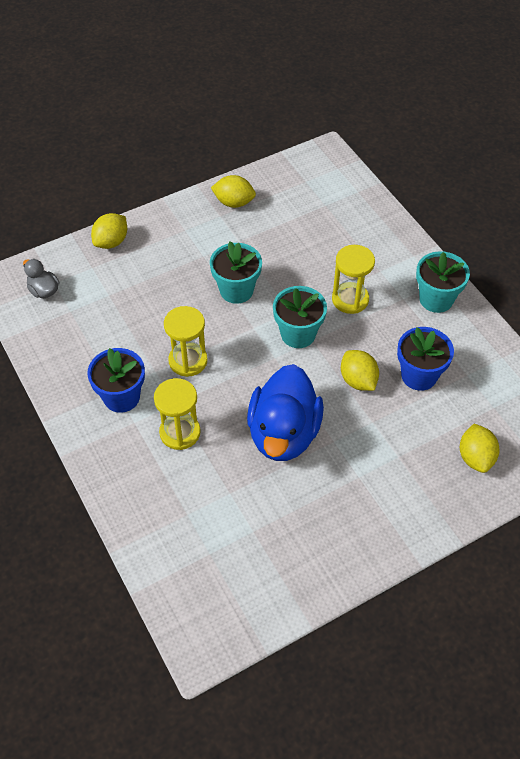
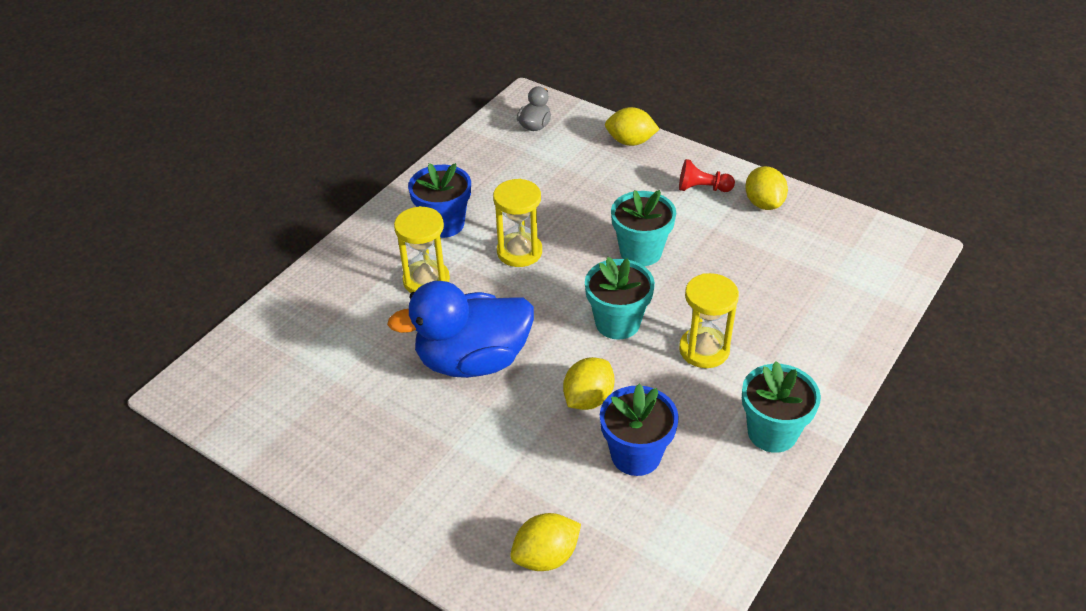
camera: 65 degrees right, 10 degrees down
none -> red pawn [679,159,735,192]

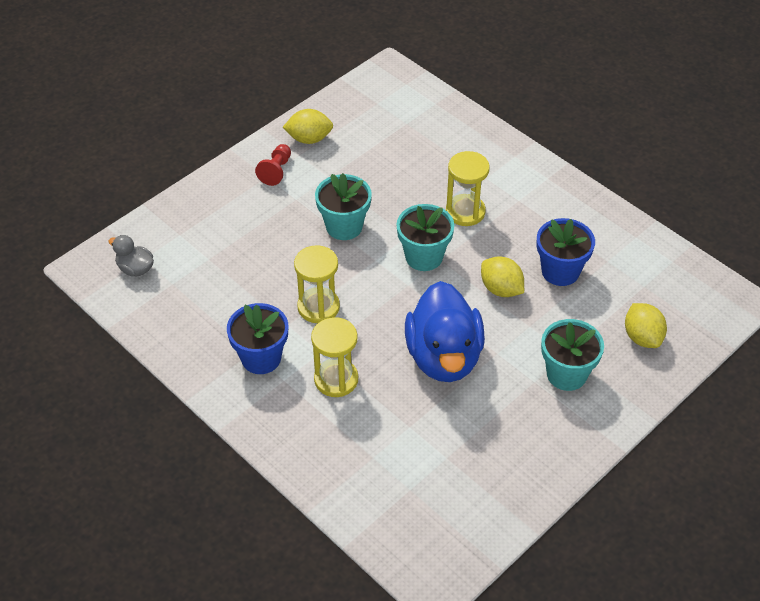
camera: 80 degrees left, 5 degrees up
yellow lemon [605,107,659,146] -> none
turquoise flower pot [742,361,821,453] -> turquoise flower pot moved to [541,319,604,391]

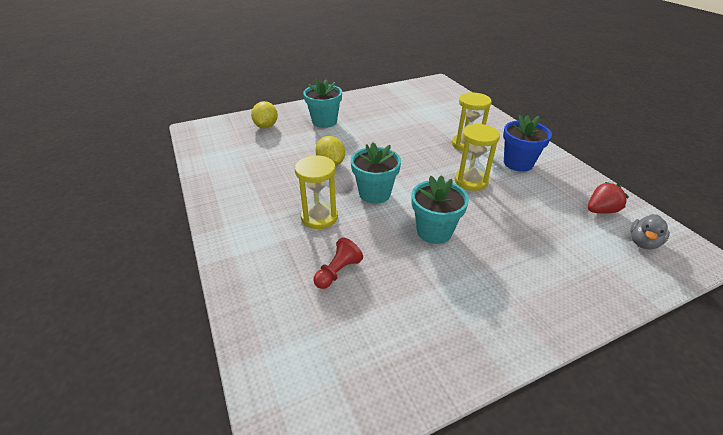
camera: 160 degrees left, 10 degrees down
grey duck [108,235,154,277] -> grey duck turned 75 degrees clockwise [630,214,670,249]
red pawn [255,144,291,186] -> red pawn moved to [313,237,363,289]
yellow lemon [283,109,333,144] -> none
blue duck [405,281,485,382] -> none
blue flower pot [536,218,595,286] -> none
none -> red strawberry [588,182,629,213]

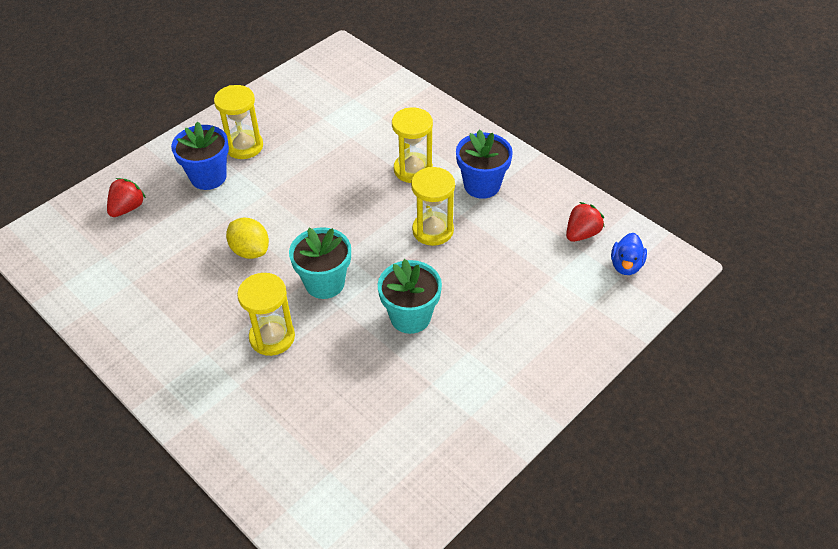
camera: 20 degrees left, 10 degrees up
yellow lemon [251,101,278,129] -> red strawberry [107,178,146,217]
turquoise flower pot [303,78,342,128] -> blue flower pot [171,121,229,190]
red pawn [313,237,363,289] -> none
grey duck [630,214,670,249] -> blue duck [611,233,647,275]
none -> yellow hourglass [214,85,263,159]

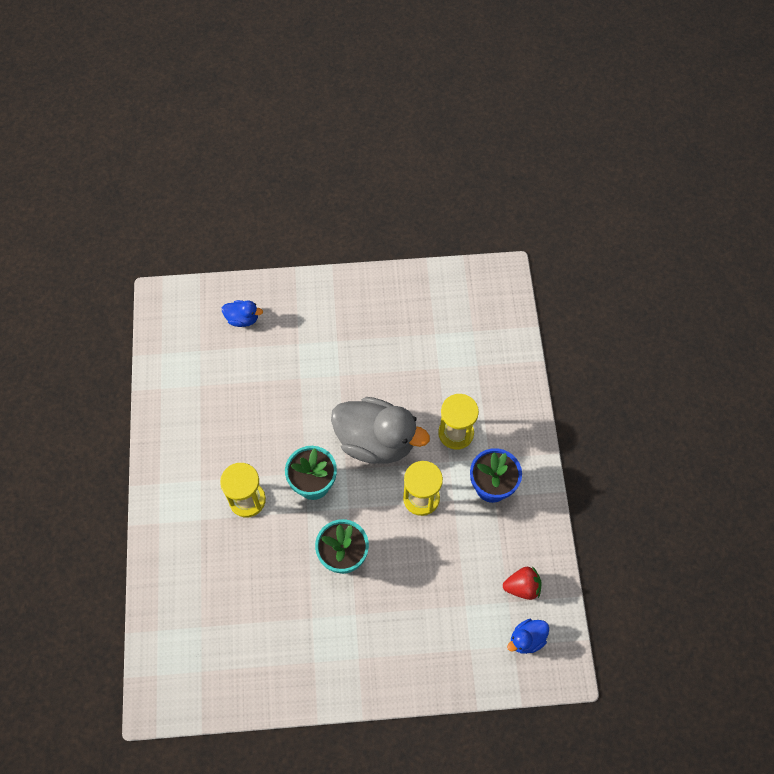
camera: 40 degrees right, 15 degrees up
red strawberry [107,178,146,217] -> blue duck [222,300,263,327]
blue flower pot [171,121,229,190] -> none
yellow hourglass [214,85,263,159] -> none
yellow lemon [226,218,269,259] -> none
none -> grey duck [331,397,430,464]

